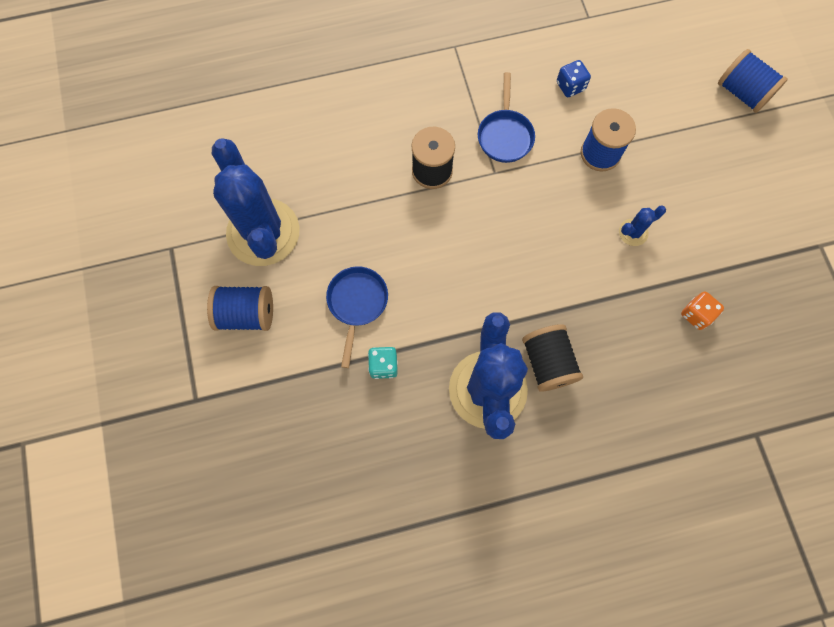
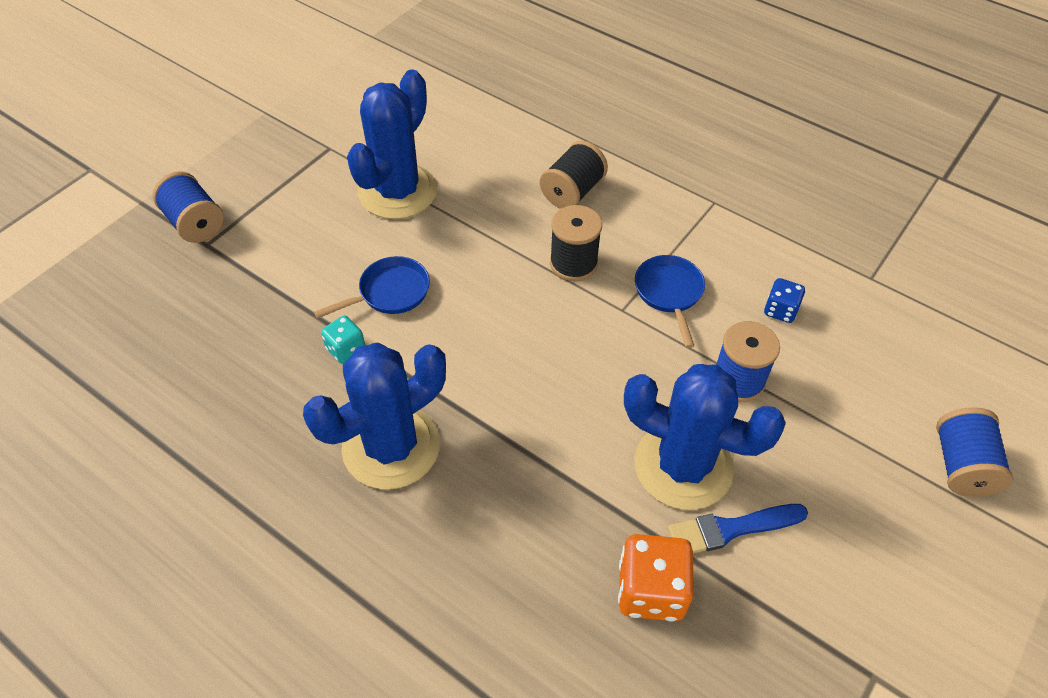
camera: 50 degrees right, 20 degrees down
blue spool [207,286,273,331] -> blue spool moved to [152,172,224,243]
blue pan [478,72,535,163] -> blue pan turned 120 degrees clockwise [635,255,705,348]
black spool [522,324,583,392] -> black spool moved to [540,141,608,209]
blue cactus [619,206,666,246] -> blue cactus [624,364,786,510], size x2.47
orange dice [681,291,724,330] -> orange dice [618,534,694,622], size x1.73
none -> blue brush [668,504,808,553]

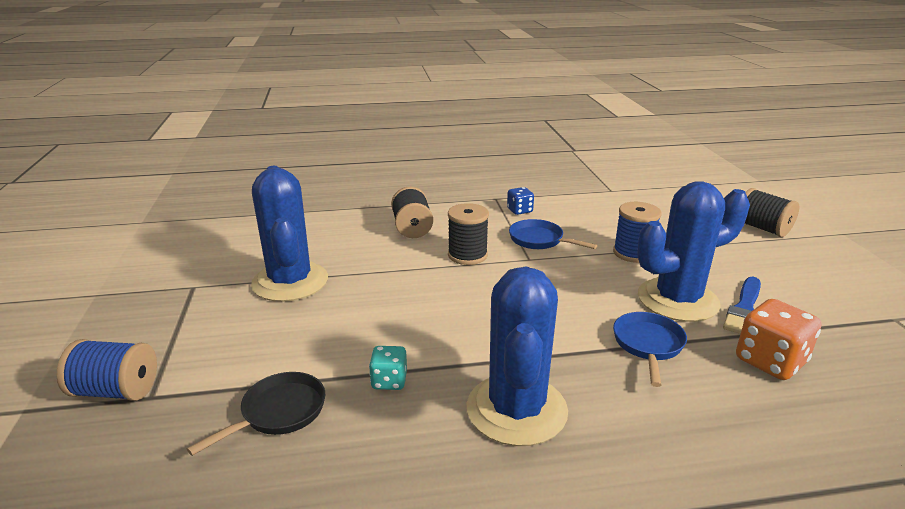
camera: 45 degrees left, 25 degrees down
blue pan [314,256,430,319] -> blue pan moved to [613,312,687,387]
blue dice [764,278,805,323] -> blue dice moved to [507,187,534,215]
blue spool [936,407,1013,497] -> black spool [745,188,799,237]
none -> black pan [187,372,325,456]

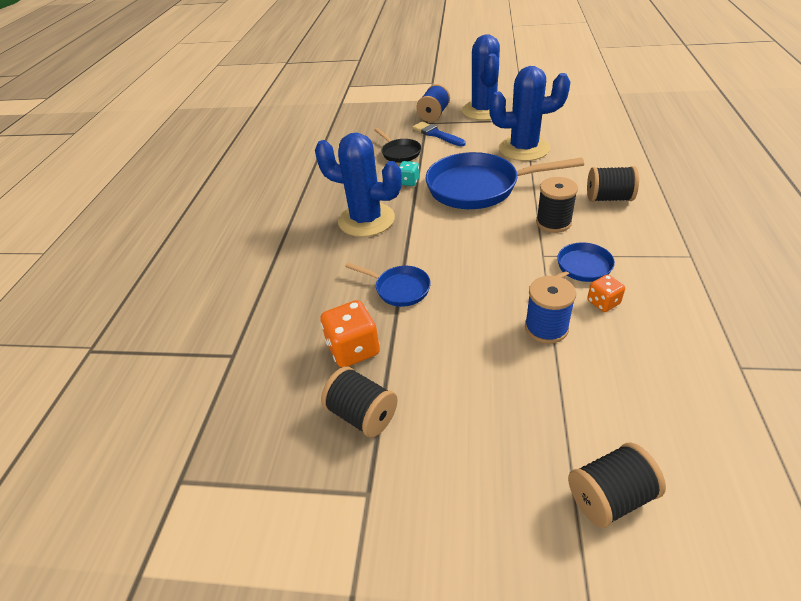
camera: 110 degrees right, 15 degrees up
blue dice [507,187,534,215] -> none
blue cactus [638,181,750,322] -> blue cactus moved to [462,35,507,120]
blue brush [723,277,761,334] -> blue brush moved to [412,121,466,146]
none -> black spool [321,366,398,438]
none -> blue pan [426,152,584,209]
none -> orange dice [587,275,625,312]

